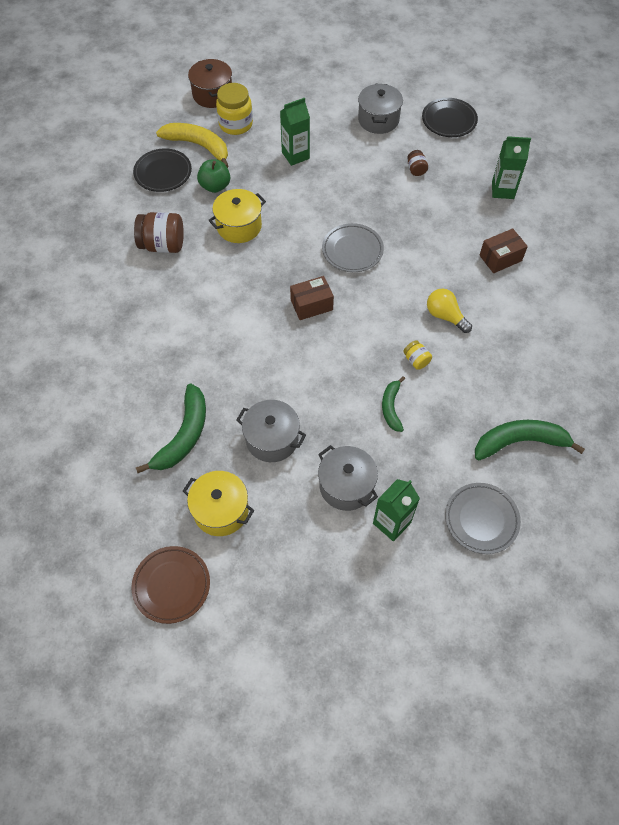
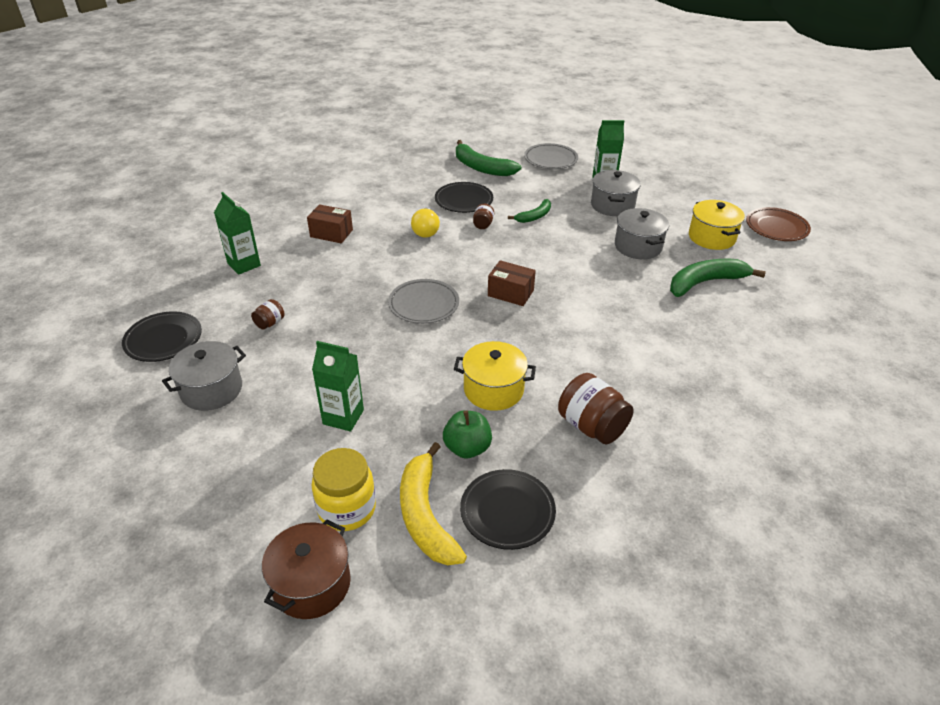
camera: 135 degrees left, 20 degrees down
yellow jar [403,340,432,370] -> brown jar [473,204,494,229]
none -> black plate [435,182,493,213]

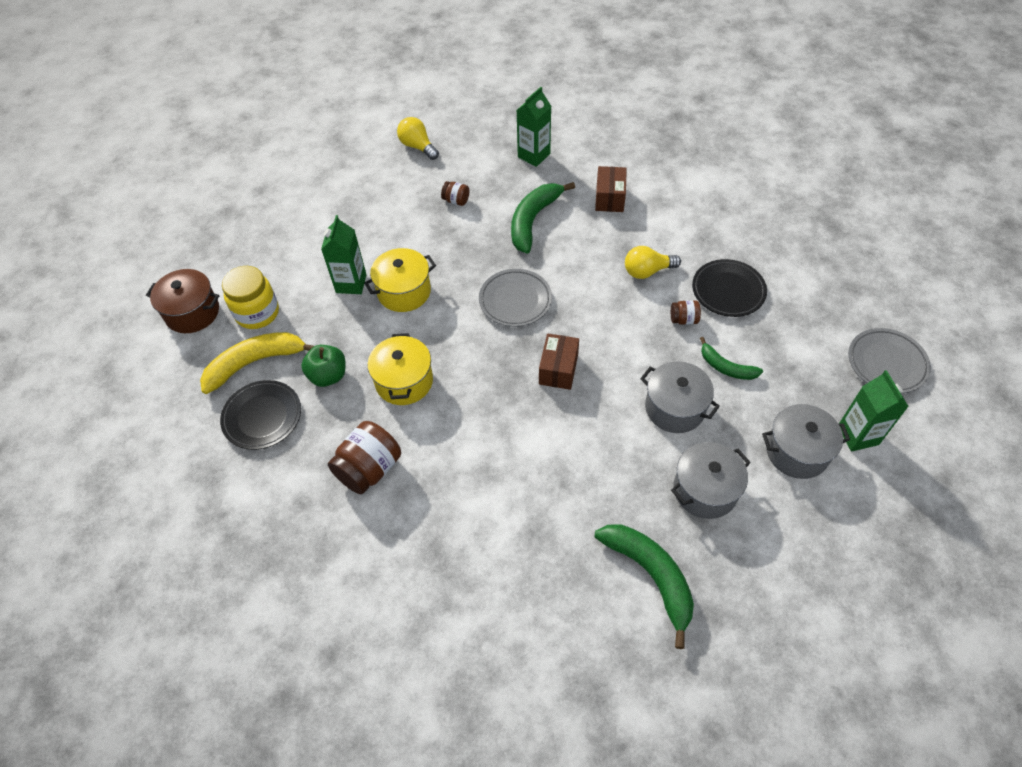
camera: 80 degrees right, 15 degrees up
black plate [122,311,202,362] -> yellow light bulb [397,117,439,160]
grey pot [162,341,246,411] -> grey pot moved to [640,361,720,433]
green banana [456,140,522,176] -> green banana moved to [511,182,575,254]
yellow pot [689,200,745,250] -> yellow pot moved to [364,248,436,312]
brown plate [746,207,811,241] -> none

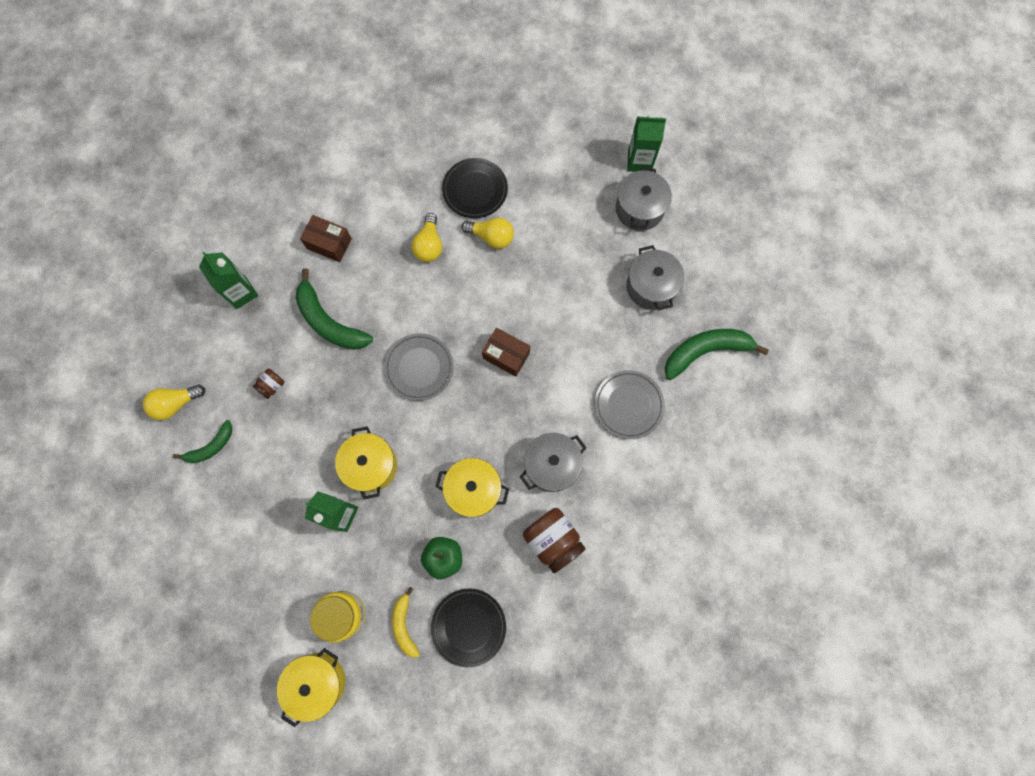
camera: 75 degrees left, 20 degrees up
brown pot [146,269,219,333] -> yellow pot [277,648,345,727]
yellow banana [200,332,314,394] -> yellow banana [392,587,420,658], size x0.59
grey pot [640,361,720,433] -> grey pot moved to [520,433,586,492]
brown jar [671,300,701,325] -> yellow light bulb [462,218,514,249]
green banana [700,337,763,380] -> green banana moved to [173,420,232,463]
grey plate [848,328,931,394] -> grey plate moved to [594,370,665,439]

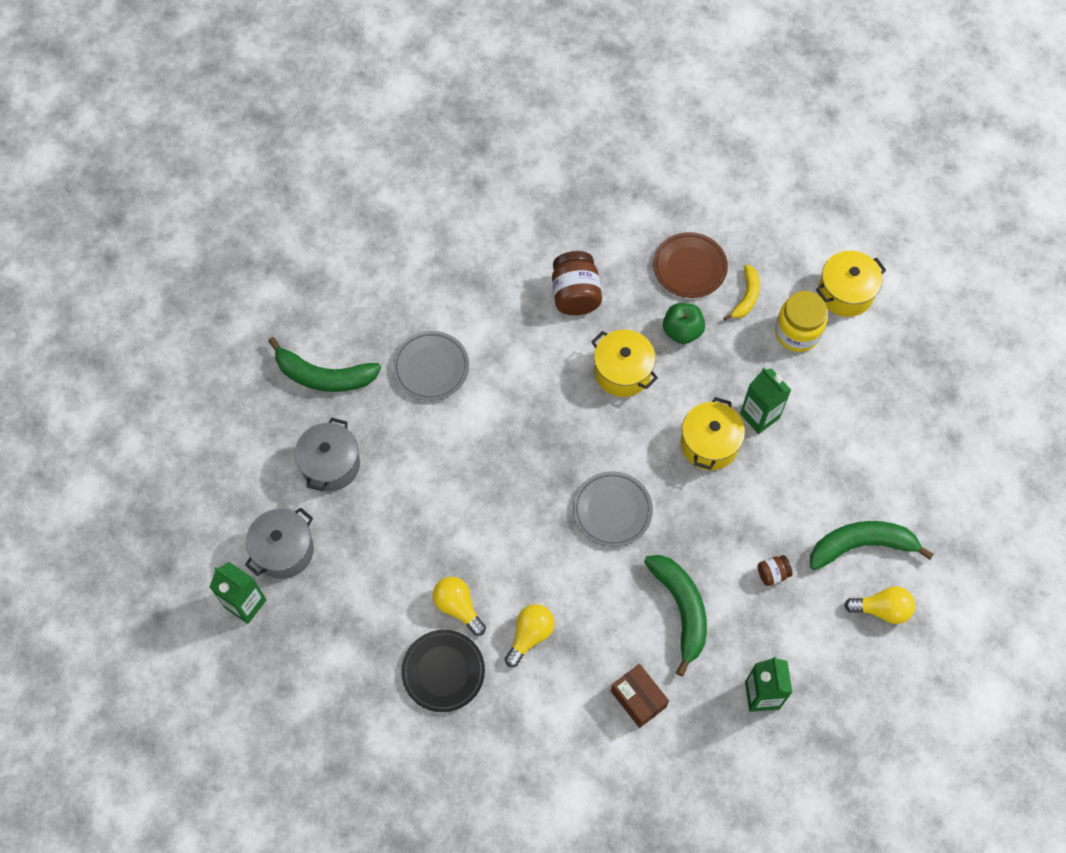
camera: 150 degrees left, 10 degrees down
green banana [173,420,232,463] -> green banana [810,521,934,570], size x1.70
black plate [431,589,506,667] -> brown plate [653,232,728,298]
brown box [482,328,530,377] -> none
grey pot [520,433,586,492] -> none

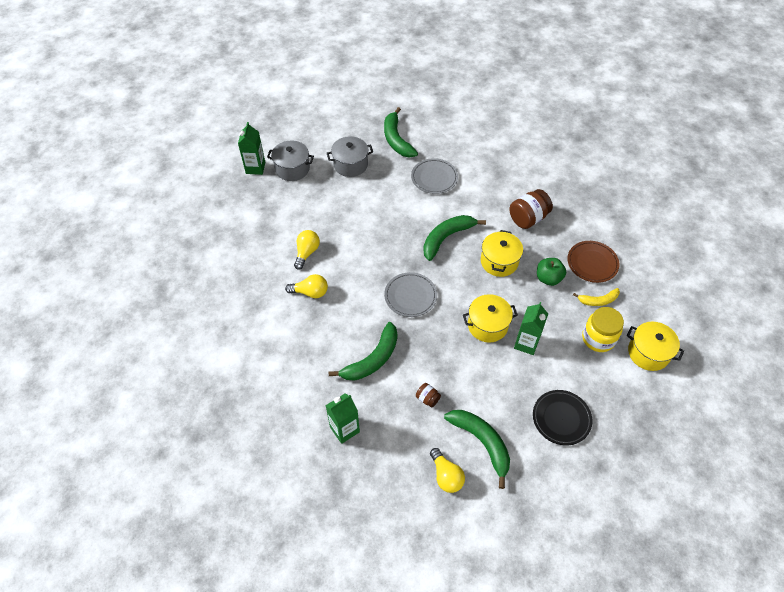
camera: 60 degrees right, 10 degrees down
black plate [401,630,485,712] -> black plate moved to [533,390,592,445]
brown box [611,664,669,728] -> none
none -> green banana [423,215,486,261]

